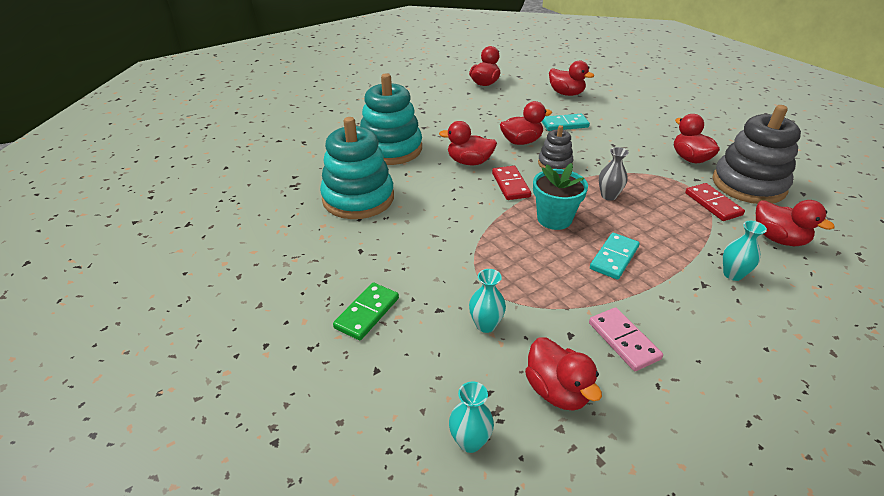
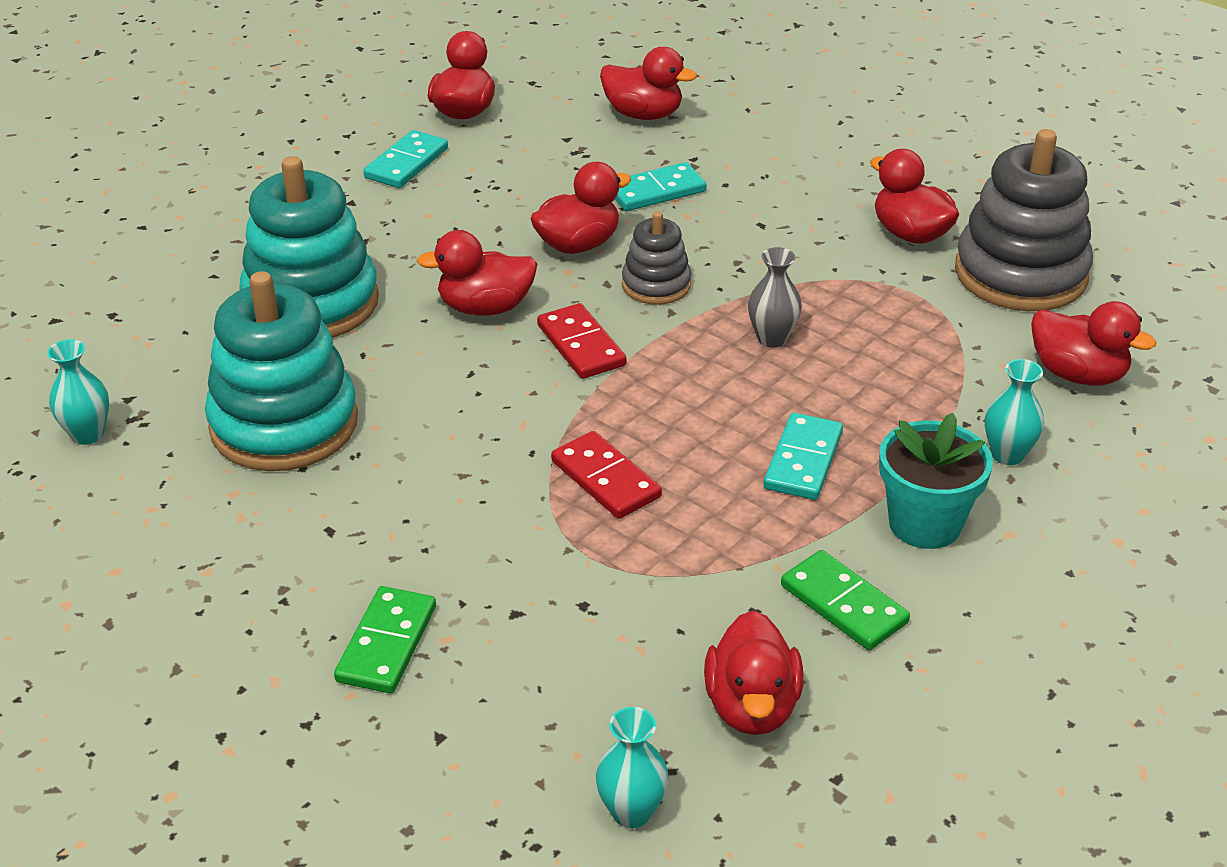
camera: 15 degrees left, 0 degrees up
turquoise vase [469,269,506,333] -> turquoise vase moved to [47,339,109,445]
red duck [525,337,602,411] -> red duck turned 45 degrees clockwise [704,610,803,735]
turquoise flower pot [533,163,588,230] -> turquoise flower pot moved to [879,413,993,549]
pink domino [589,307,663,371] -> green domino [781,550,910,650]
red domino [685,183,745,221] -> red domino moved to [551,431,662,519]
none -> turquoise domino [363,130,448,188]

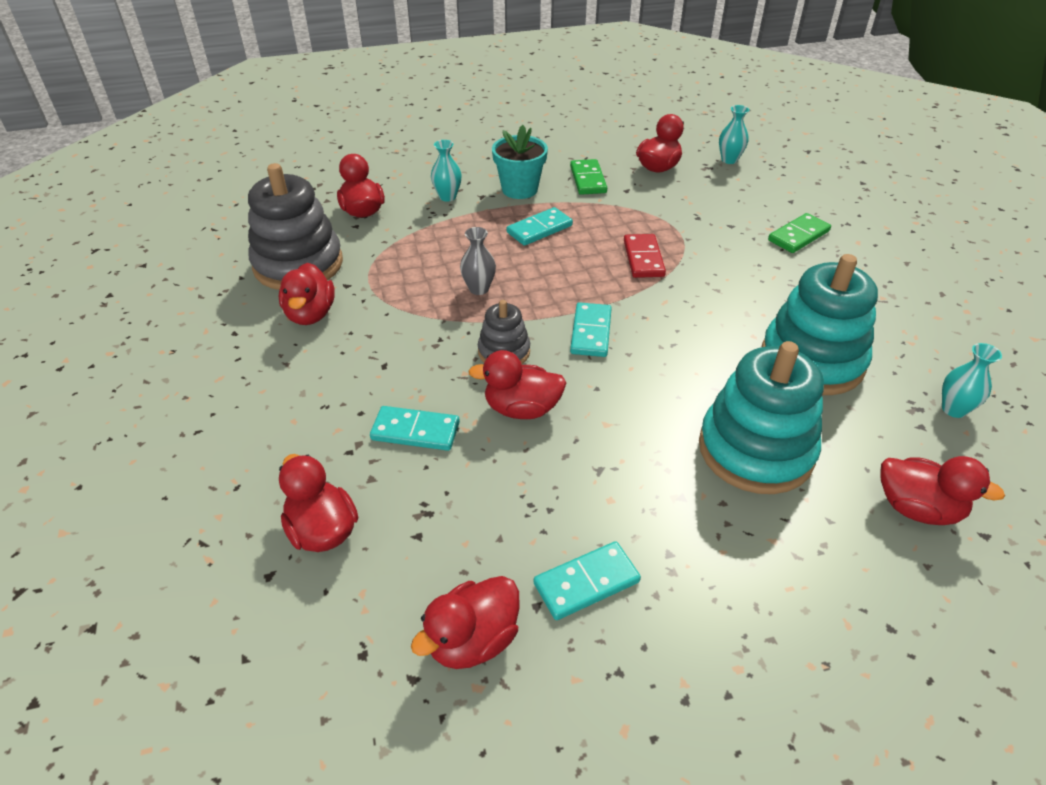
camera: 145 degrees left, 5 degrees up
red duck [417,230,537,316] -> red duck moved to [880,456,1005,525]
red domino [537,303,626,379] -> turquoise domino [570,302,612,357]

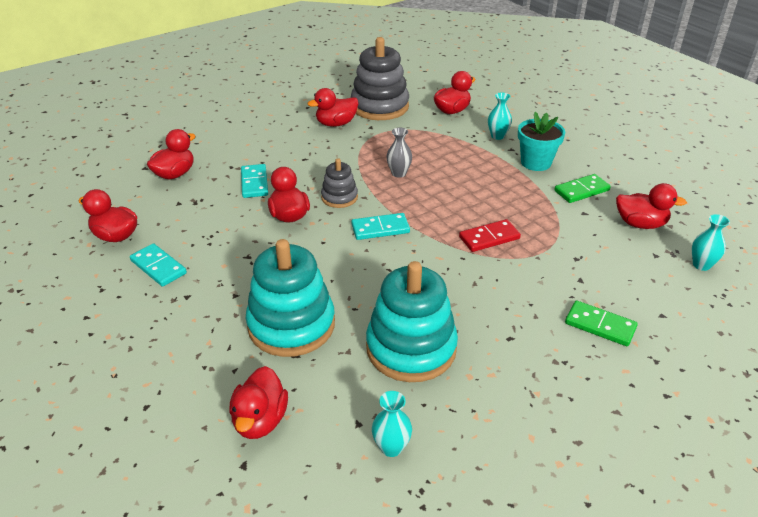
camera: 70 degrees right, 5 degrees down
turquoise domino [507,207,573,246] -> none

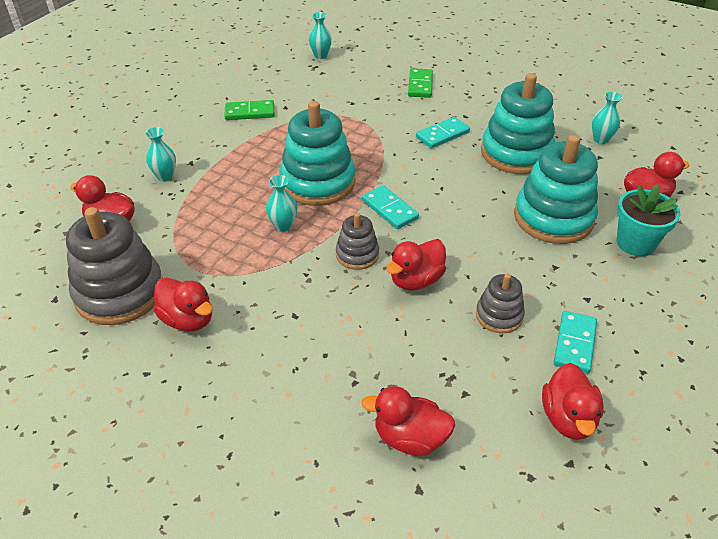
camera: 115 degrees left, 5 degrees up
turquoise domino [241,164,268,198] -> turquoise domino moved to [416,117,470,149]
grey vase [386,127,412,178] -> turquoise vase [266,175,297,232]
red domino [459,219,521,252] -> none
turquoise flower pot [518,112,565,171] -> turquoise flower pot moved to [617,184,680,256]
green domino [554,174,611,203] -> green domino turned 45 degrees counterclockwise [225,100,275,120]
red duck [616,183,687,229] -> none
none -> turquoise stacking toy [279,101,355,206]
none -> grey stacking toy [476,274,525,333]

